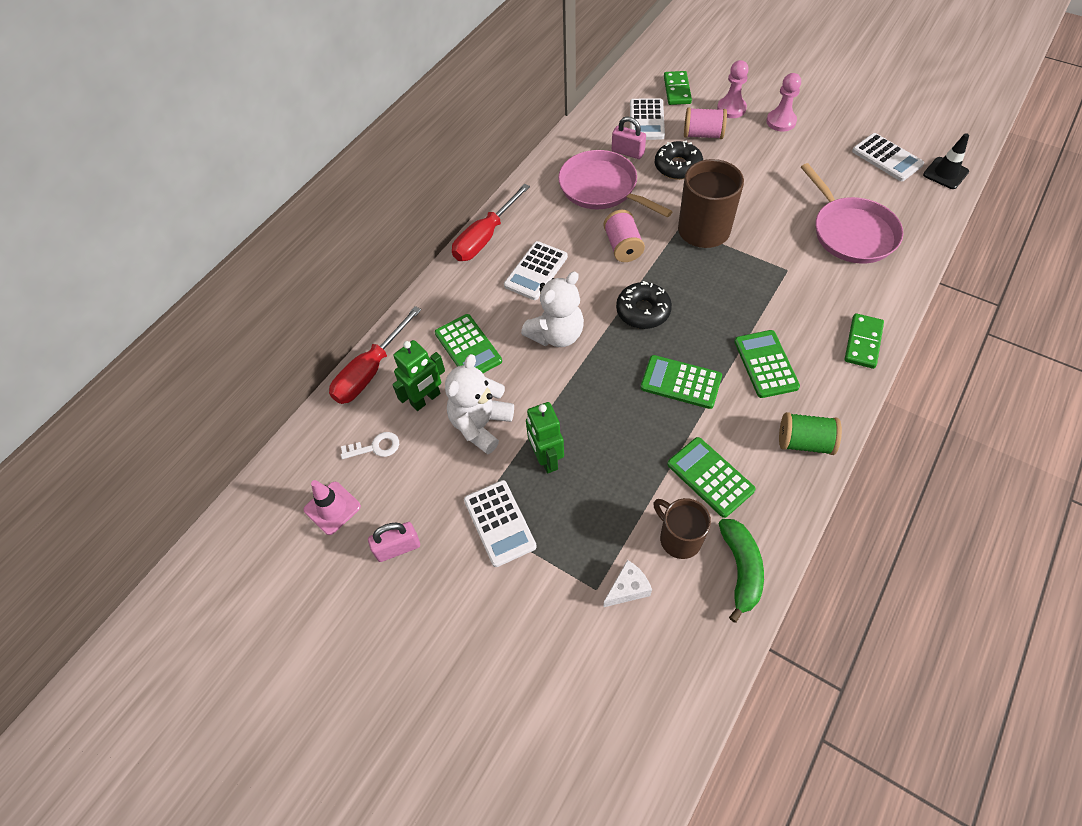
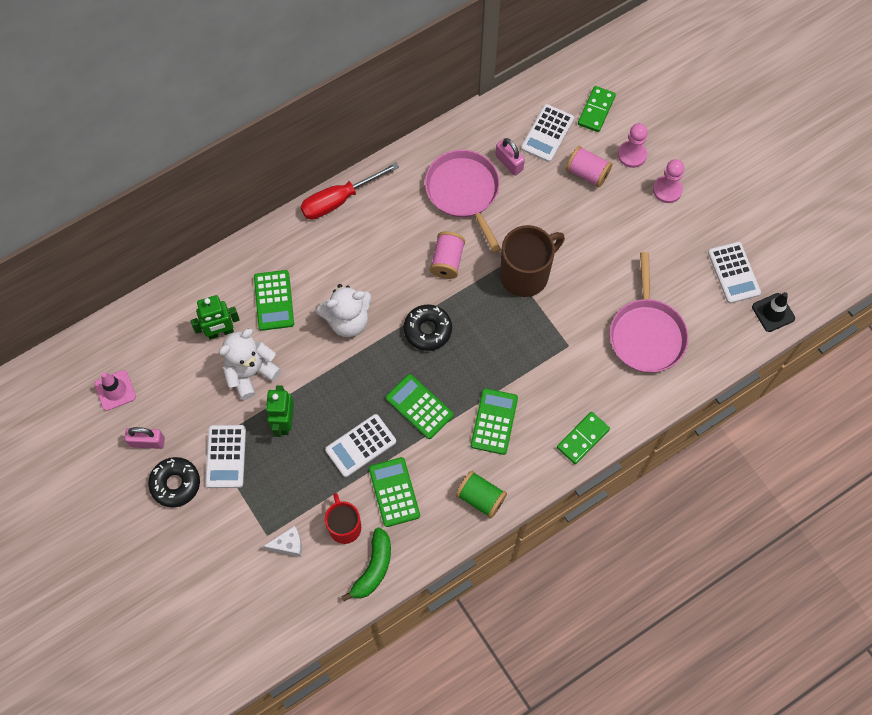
camera: 20 degrees right, 10 degrees up
red screwdriver [329,306,421,404] -> none
white key [341,432,399,459] -> none
white calculator [504,241,568,300] -> white calculator moved to [325,414,396,477]
brown mug [653,498,711,559] -> red mug [325,493,361,544]
black donut [655,141,703,180] -> black donut moved to [148,457,200,508]

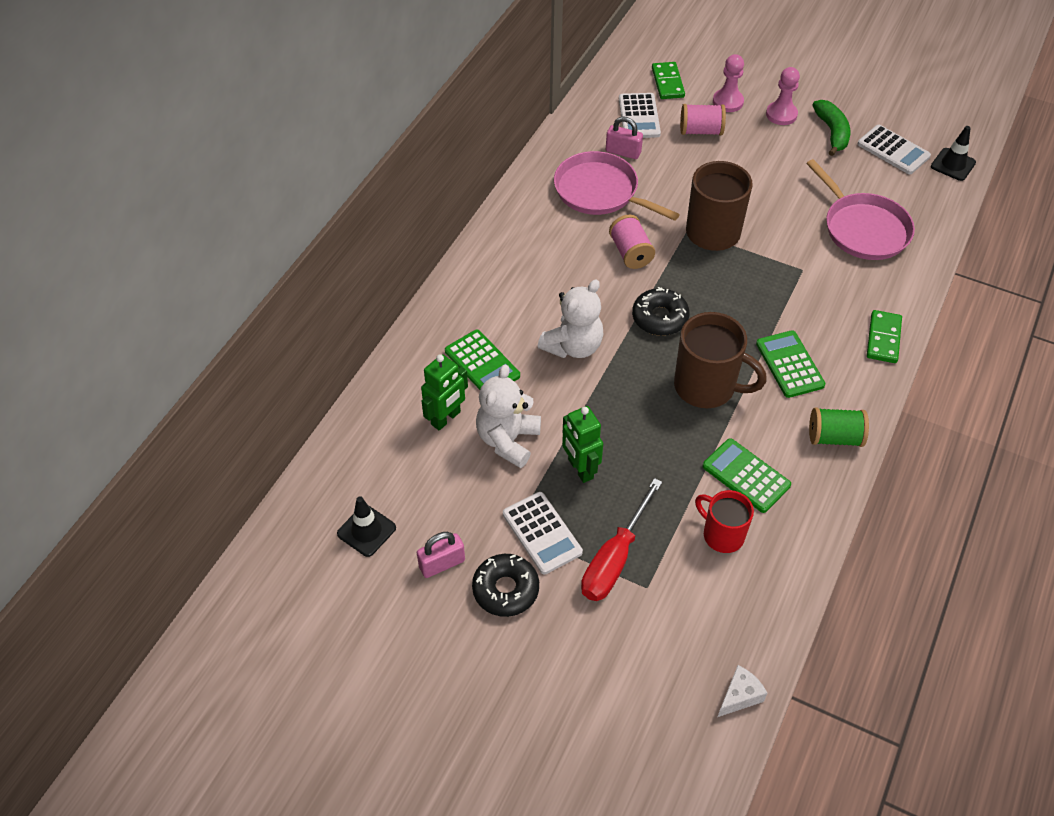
camera: 30 degrees left, 15 degrees down
pink traffic cone [94,370,136,411] -> black traffic cone [337,496,396,557]
white cheese [263,526,302,557] -> white cheese moved to [718,665,767,717]
red screwdriver [301,162,399,219] -> red screwdriver moved to [581,478,662,601]
white calculator [325,414,396,477] -> none
green banana [342,527,391,601] -> green banana moved to [812,100,850,156]
green calculator [386,374,454,439] -> brown mug [674,312,767,408]

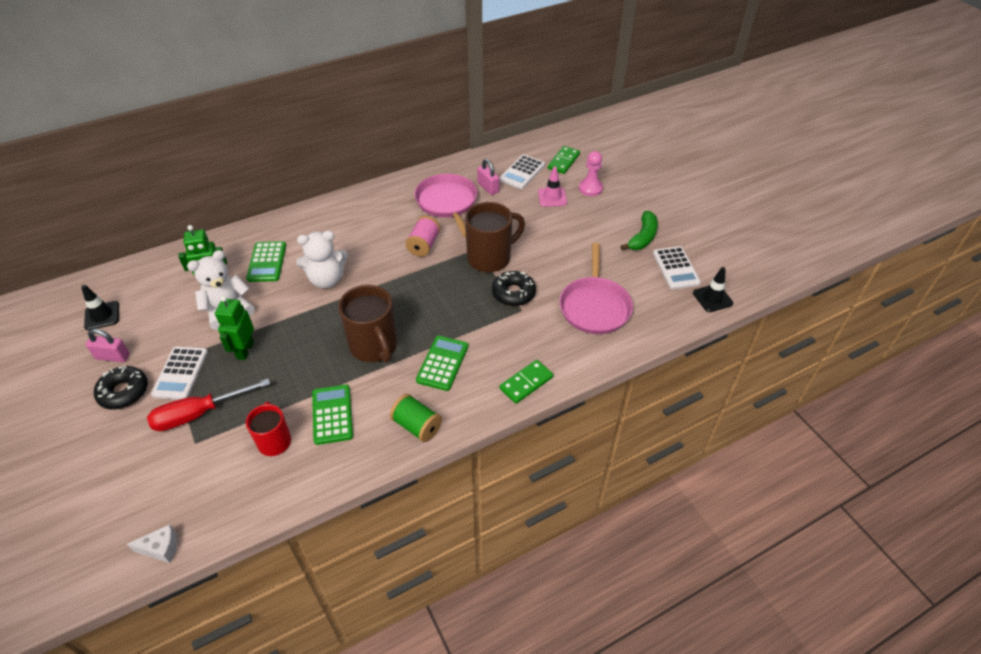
camera: 35 degrees right, 5 degrees down
black donut [632,287,690,336] -> black donut moved to [492,271,536,306]
pink spool [680,104,726,135] -> pink traffic cone [538,167,567,207]
pink pawn [766,67,800,125] -> none

